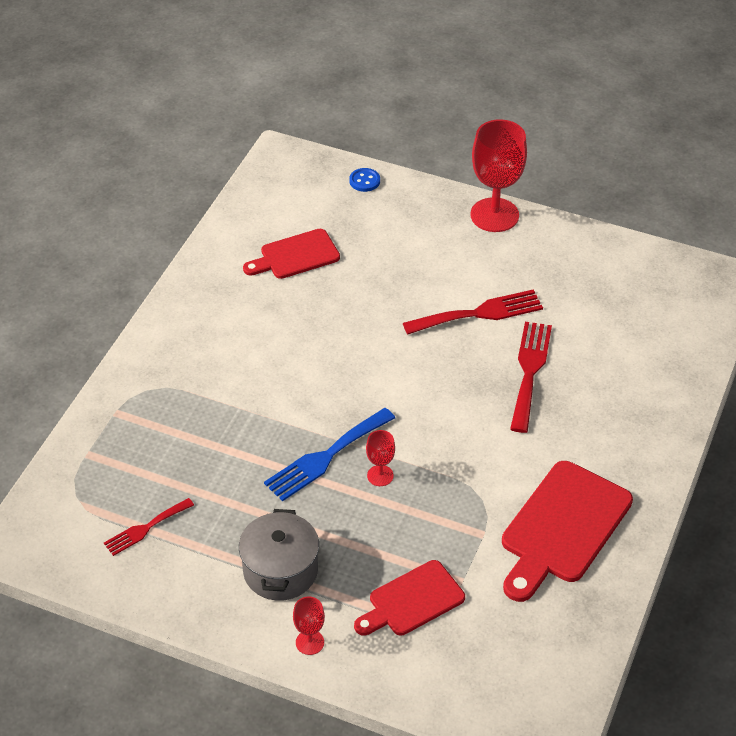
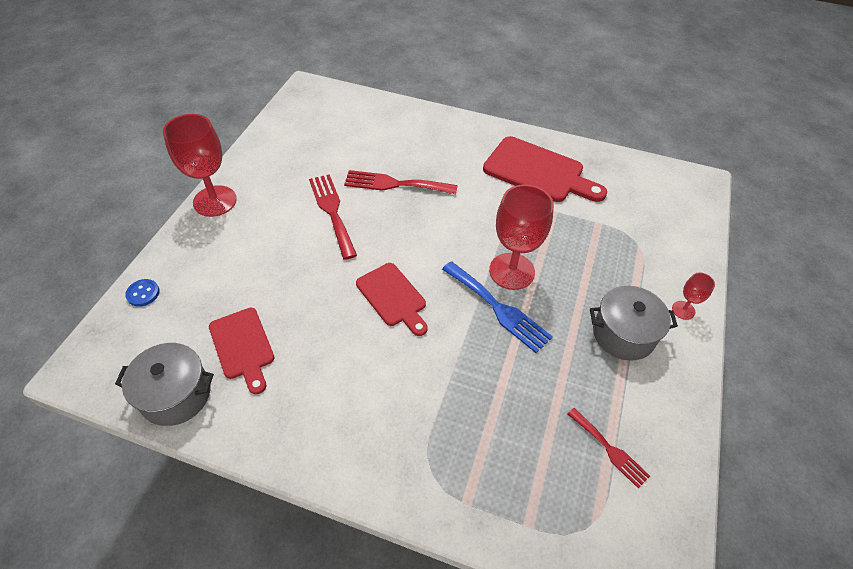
camera: 95 degrees left, 5 degrees up
red cutting board [354,560,465,636] -> red cutting board moved to [356,263,428,336]
red goblet [366,430,395,486] -> red goblet [489,184,554,290], size x2.12
none -> grey pot [115,343,214,426]

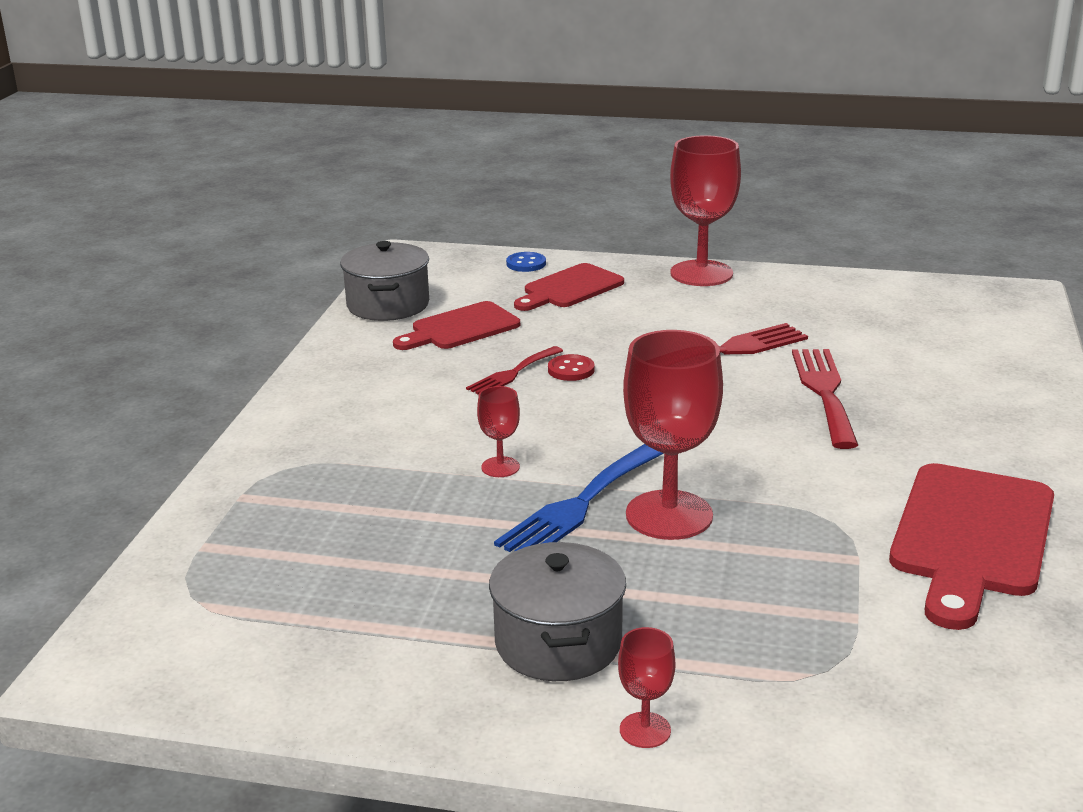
camera: 85 degrees right, 25 degrees down
red cutting board [356,263,428,336] -> red cutting board moved to [514,263,624,311]
red fork [568,408,650,489] -> red fork moved to [466,346,563,394]
none -> red goblet [477,386,520,477]
none -> red button [548,354,594,381]

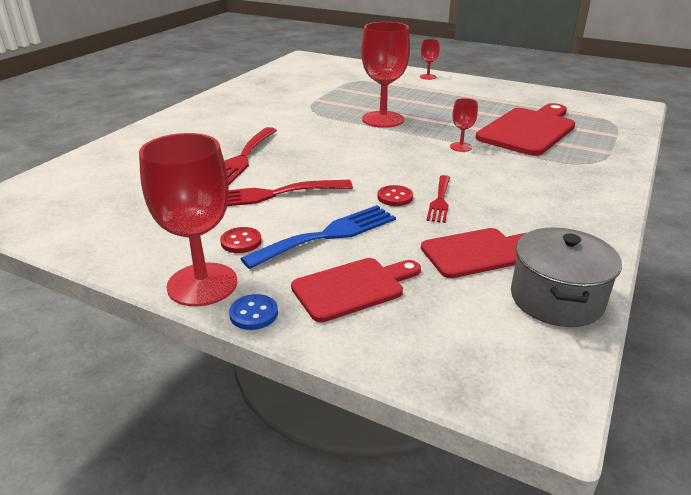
camera: 165 degrees left, 5 degrees up
red fork [466,346,563,394] -> red fork turned 135 degrees clockwise [426,175,450,223]
grey pot [489,542,626,681] -> none
blue fork [494,444,663,552] -> blue fork moved to [240,205,396,269]
blue button [506,252,546,272] -> blue button moved to [229,294,278,330]
red cutting board [889,463,1054,630] -> red cutting board moved to [476,103,575,156]
none -> red button [220,227,262,253]

